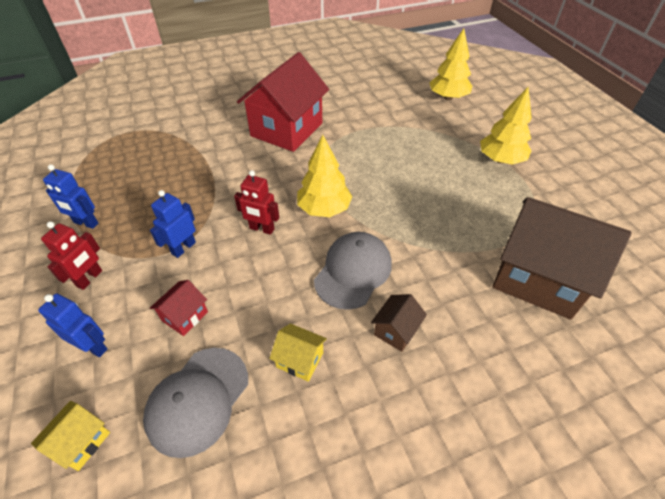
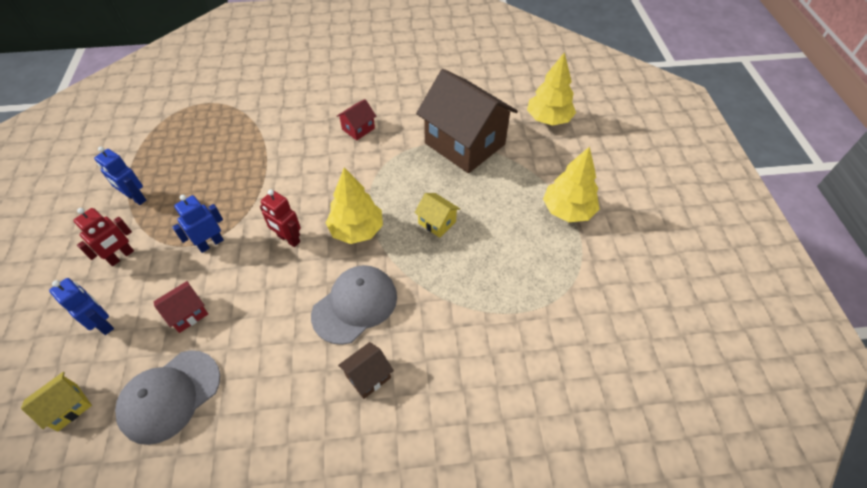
camera: 15 degrees right, 5 degrees up
red house [237,52,329,152] -> red house [337,99,376,140], size x0.42
yellow house [269,323,327,382] -> yellow house moved to [414,193,460,238]
brown house [492,197,632,320] -> brown house moved to [416,69,518,173]

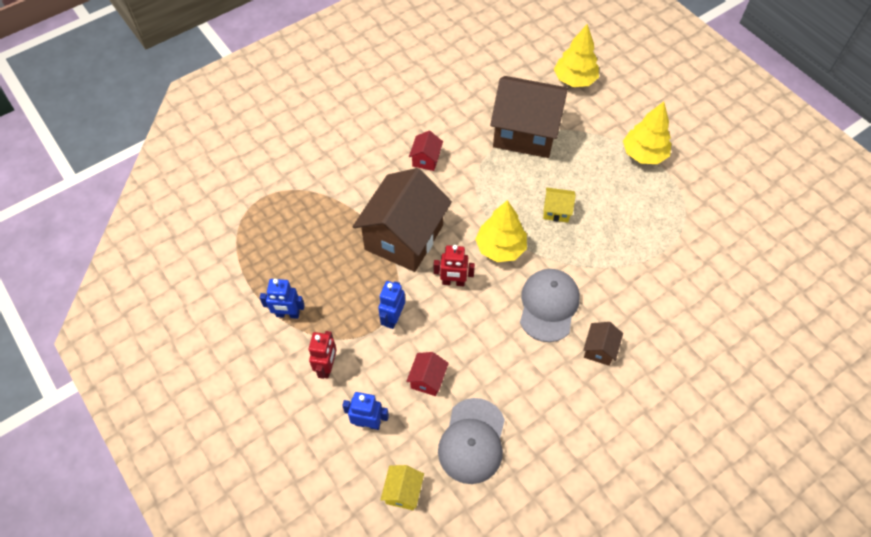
camera: 30 degrees left, 5 degrees up
none -> brown house [353,168,452,272]

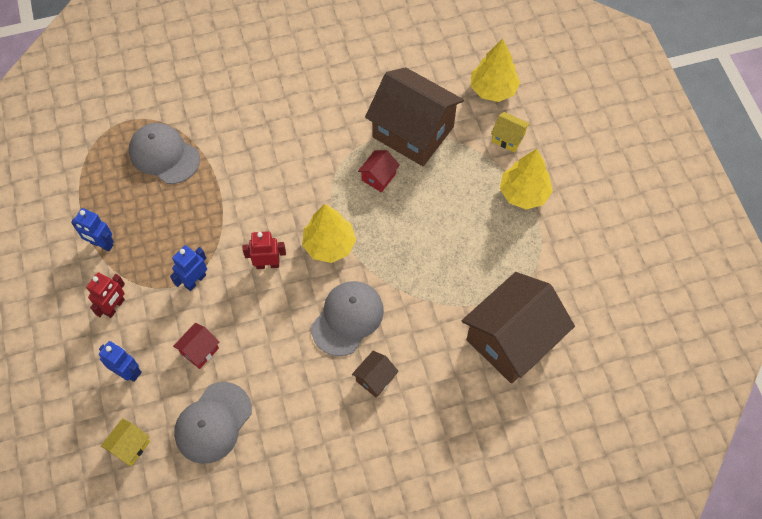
camera: 20 degrees right, 5 degrees up
brown house [353,168,452,272] -> brown house moved to [462,272,575,384]
red house [409,131,443,171] -> red house moved to [358,150,400,192]
red robot [434,245,475,286] -> red robot turned 150 degrees clockwise [242,231,286,269]
yellow house [543,187,576,222] -> yellow house moved to [491,112,530,152]
none -> grey cap [129,123,200,184]

